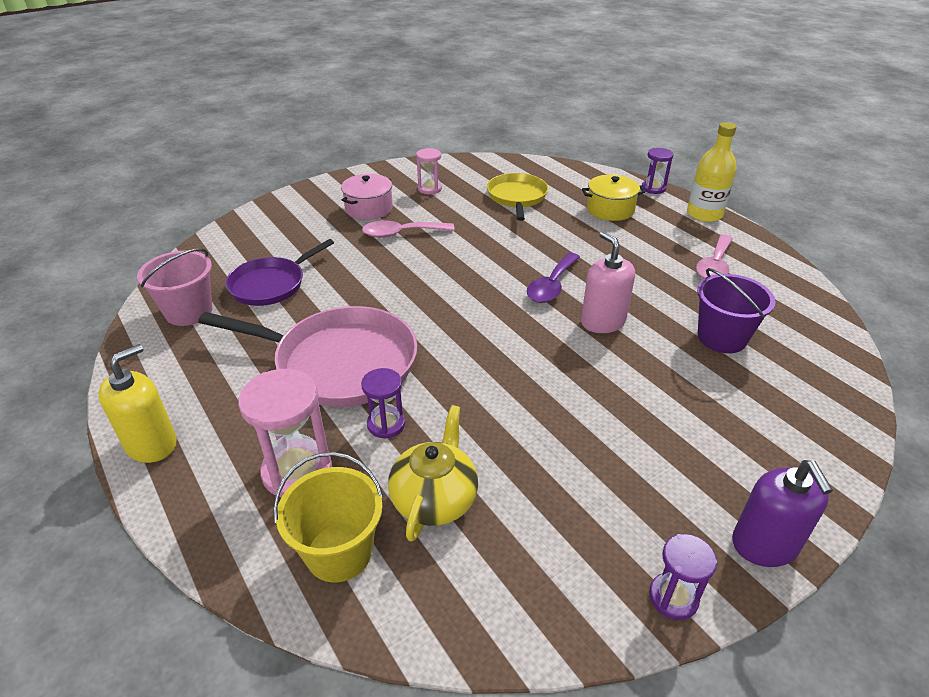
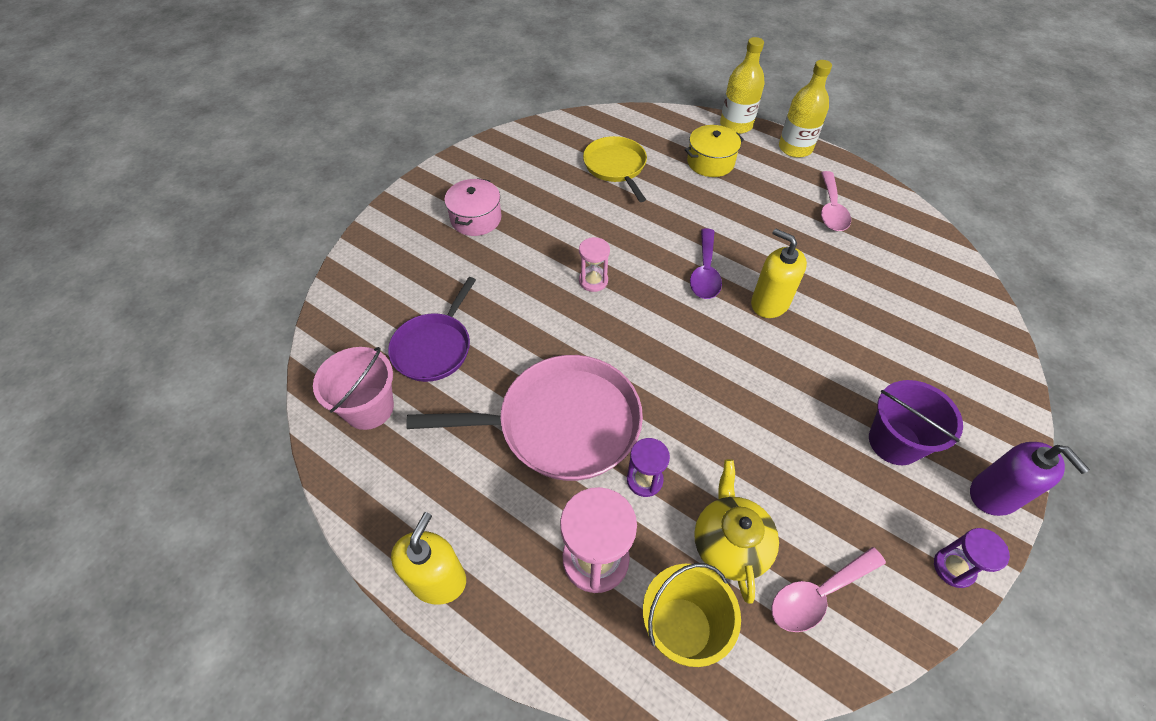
camera: 20 degrees left, 15 degrees up
pink spoon [362,220,454,238] -> pink spoon moved to [771,547,886,632]
pink hourglass [416,148,442,194] -> pink hourglass moved to [579,237,610,292]
pink soap dispenser [581,231,635,333] -> yellow soap dispenser [751,229,807,318]
purple hourglass [642,148,674,194] -> yellow bottle [720,37,765,134]
purple bucket [697,268,776,353] -> purple bucket moved to [869,380,963,465]

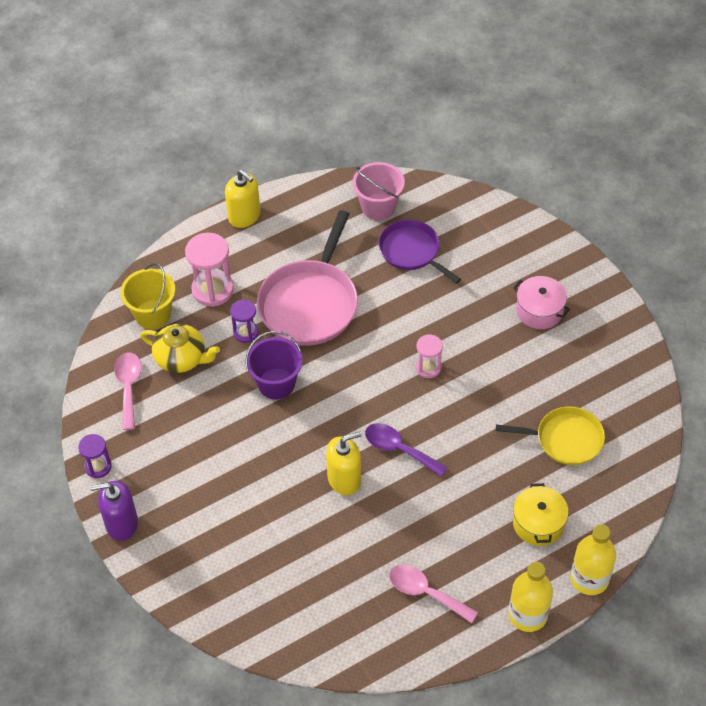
camera: 115 degrees right, 0 degrees up
purple bucket [869,380,963,465] -> purple bucket moved to [245,331,303,400]

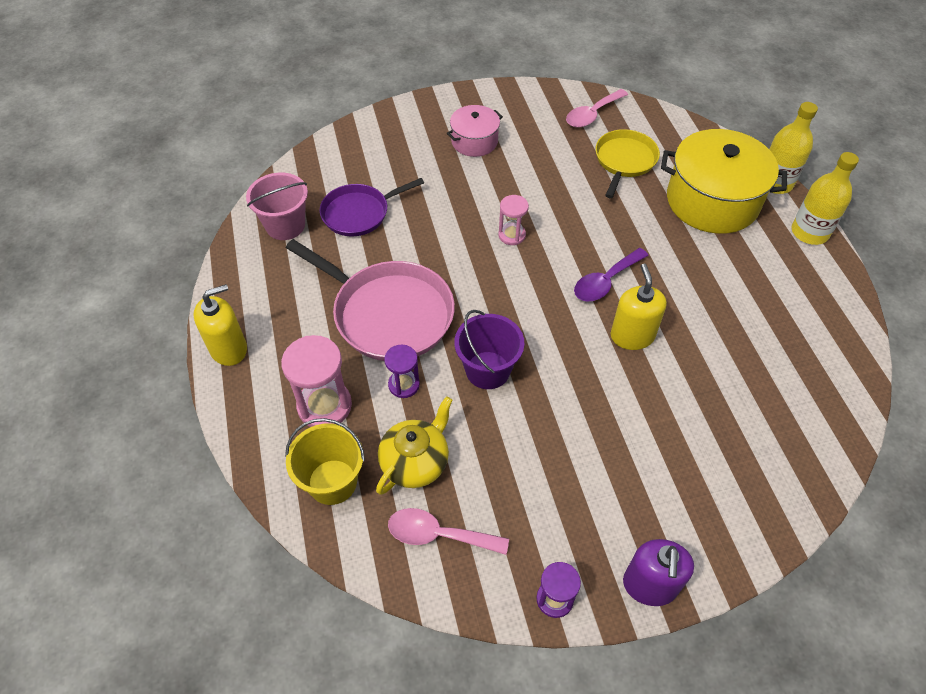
camera: 75 degrees left, 0 degrees up
pink spoon [389,565,478,623] -> pink spoon moved to [566,89,628,128]
yellow pot [513,483,569,546] -> yellow pot [661,129,787,234], size x1.86

